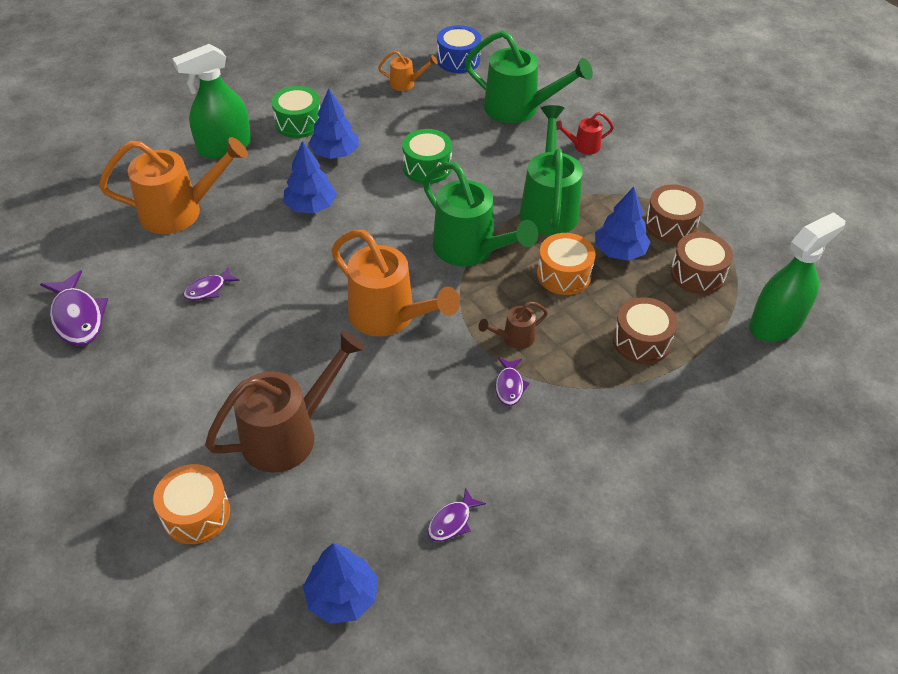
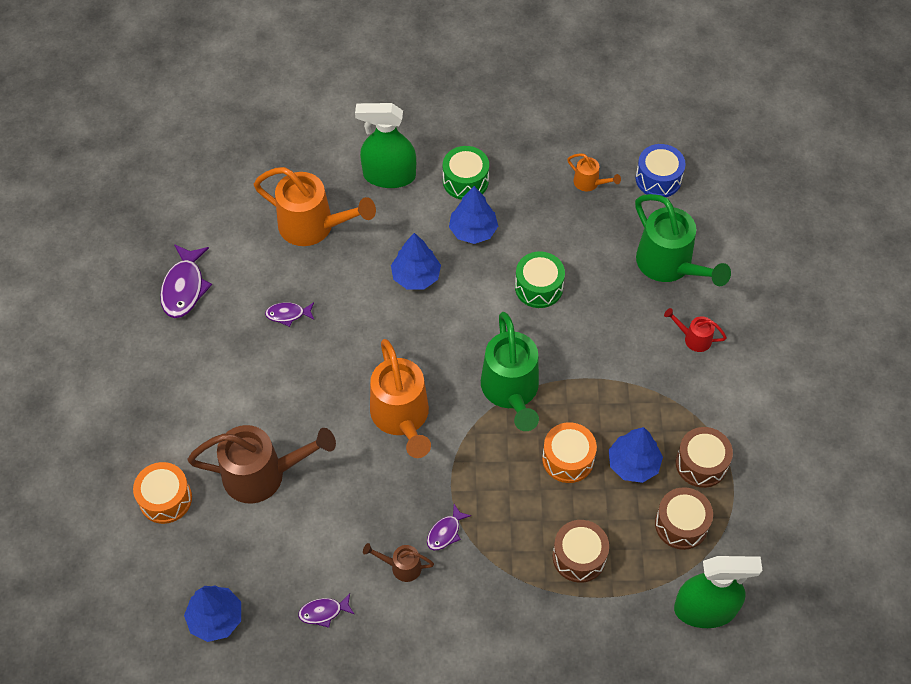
camera: 35 degrees right, 10 degrees up
brown watering can [478,301,548,349] -> brown watering can moved to [363,543,434,582]
green watering can [520,105,583,236] -> none

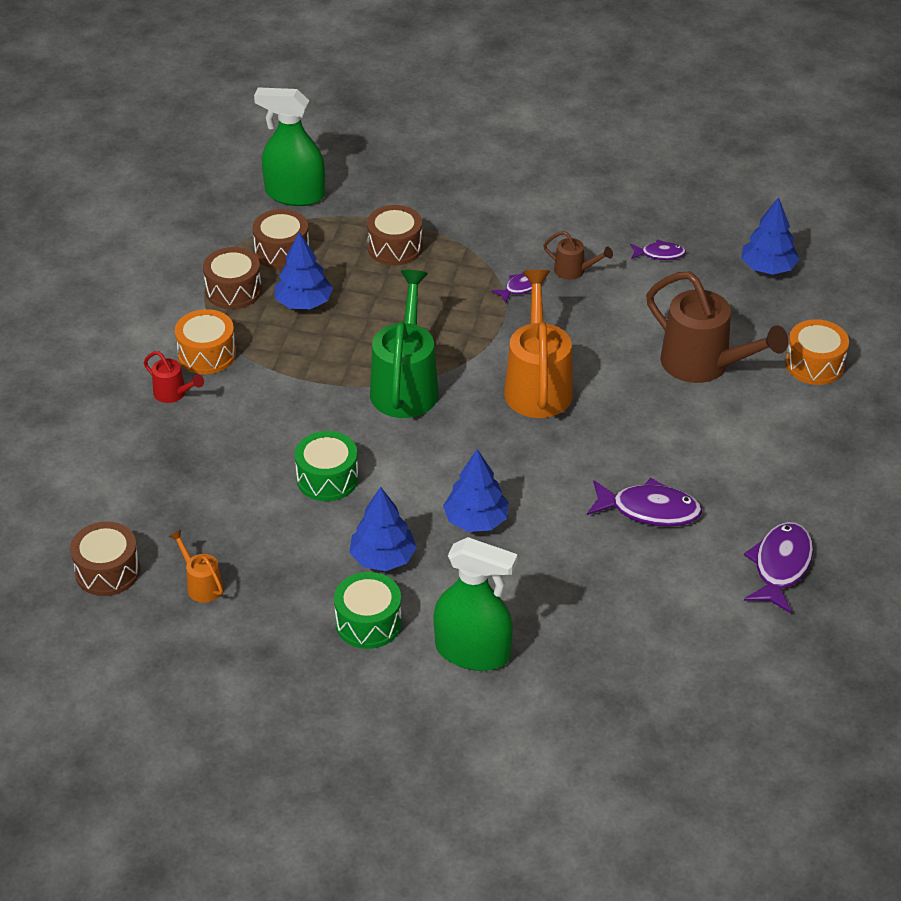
camera: 165 degrees left, 15 degrees down
brown watering can [187,425,336,504] -> brown watering can turned 150 degrees counterclockwise [646,272,788,383]
orange watering can [254,167,376,246] -> none
purple fish [265,302,314,327] -> purple fish [587,478,702,527], size x1.78
orange drum [542,422,597,483] -> orange drum moved to [175,309,236,374]
green watering can [635,194,731,286] -> none
blue drum [636,144,686,197] -> brown drum [70,521,140,596]

